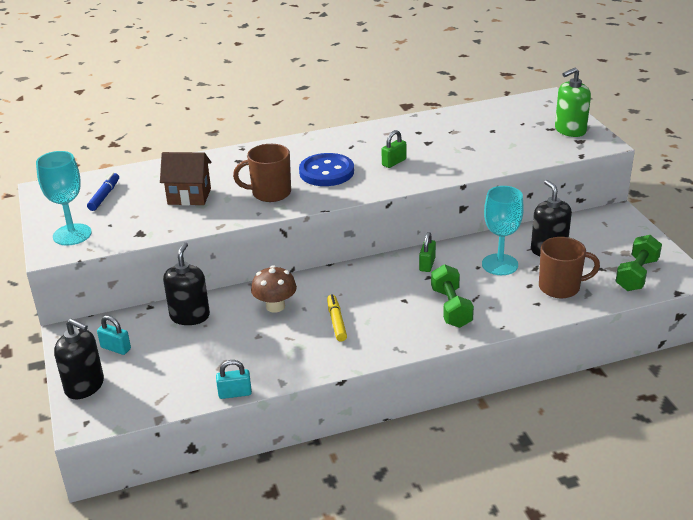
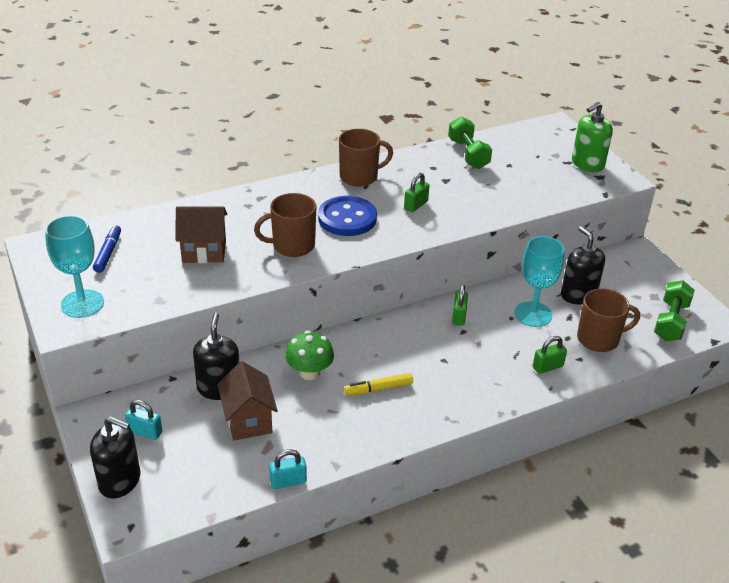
camera: 10 degrees left, 5 degrees up
brown mushroom [251,265,297,313] -> green mushroom [285,330,334,380]
yellow marker [327,294,347,342] -> yellow marker turned 90 degrees counterclockwise [344,373,413,396]
green dumbbell [431,264,474,328] -> green dumbbell moved to [448,117,492,169]
none -> brown house [217,361,278,441]
none -> brown mug [339,129,393,187]
none -> green padlock [533,336,567,374]

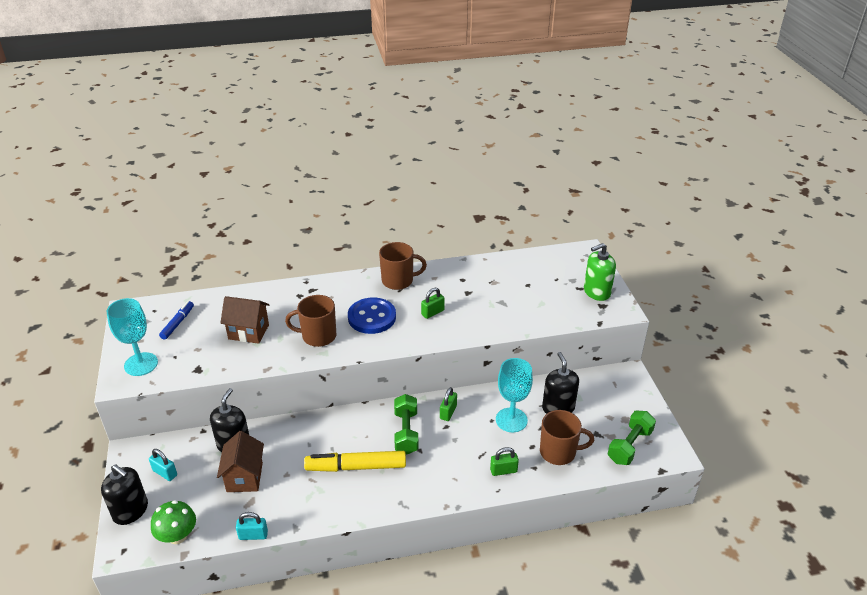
camera: 15 degrees right, 0 degrees up
green mushroom [285,330,334,380] -> green mushroom moved to [151,500,196,544]
yellow marker [344,373,413,396] -> yellow marker [304,451,406,472], size x1.75
green dumbbell [448,117,492,169] -> green dumbbell moved to [394,394,419,454]

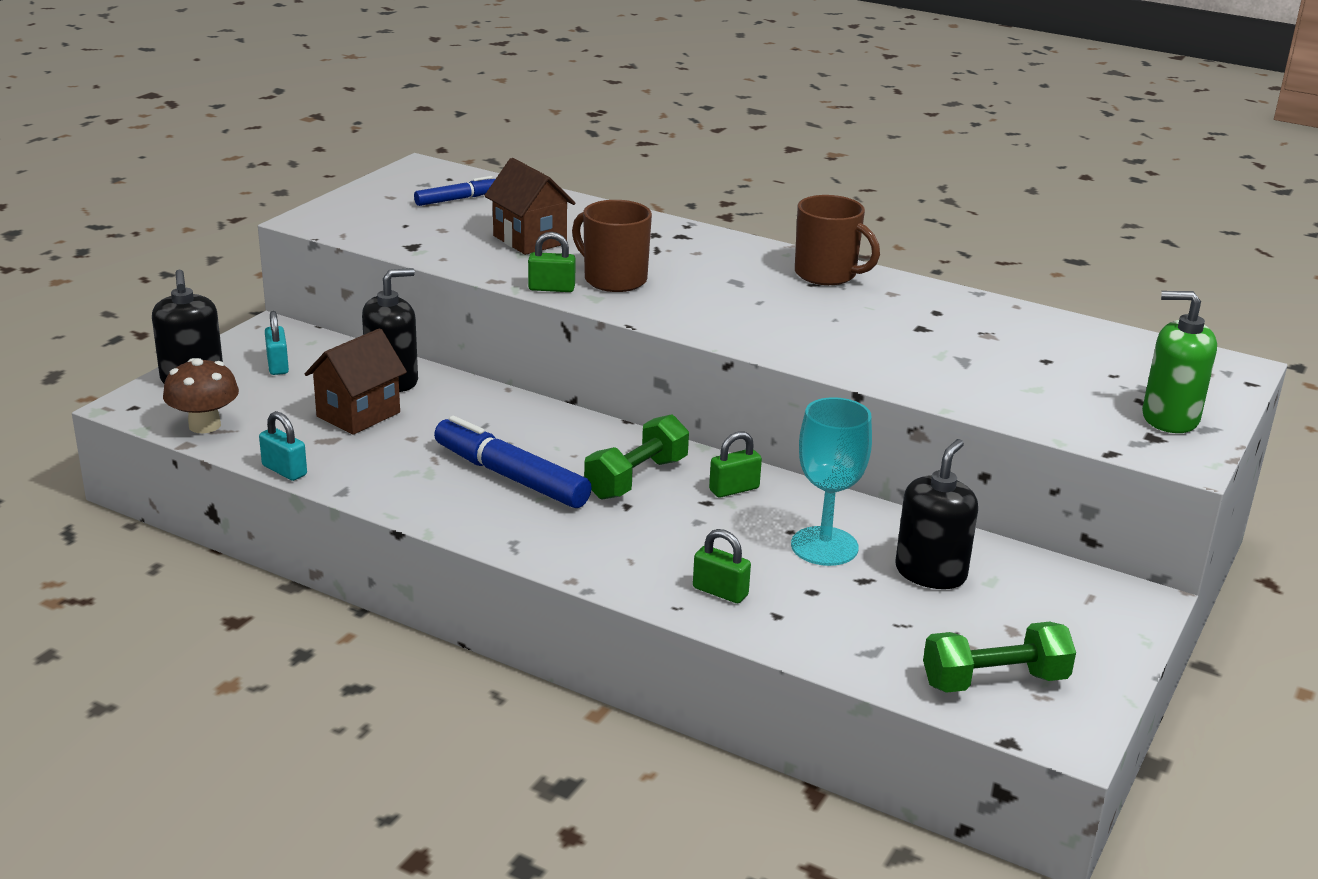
camera: 40 degrees right, 10 degrees down
turquoise goblet [107,298,158,376] -> none
green mushroom [151,500,196,544] -> brown mushroom [163,358,239,433]
yellow marker [304,451,406,472] -> blue marker [434,416,592,508]
blue button [348,297,396,334] -> none
green padlock [421,288,445,319] -> green padlock moved to [528,232,576,292]
brown mug [540,410,594,465] -> none

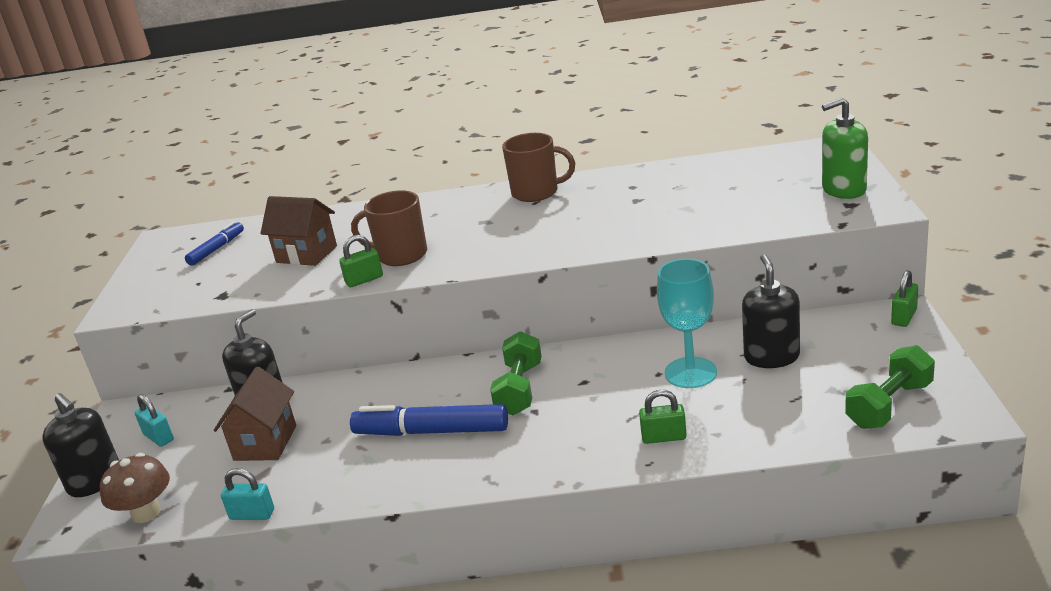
camera: 25 degrees left, 0 degrees up
green padlock [709,431,762,498] -> green padlock moved to [891,270,918,327]

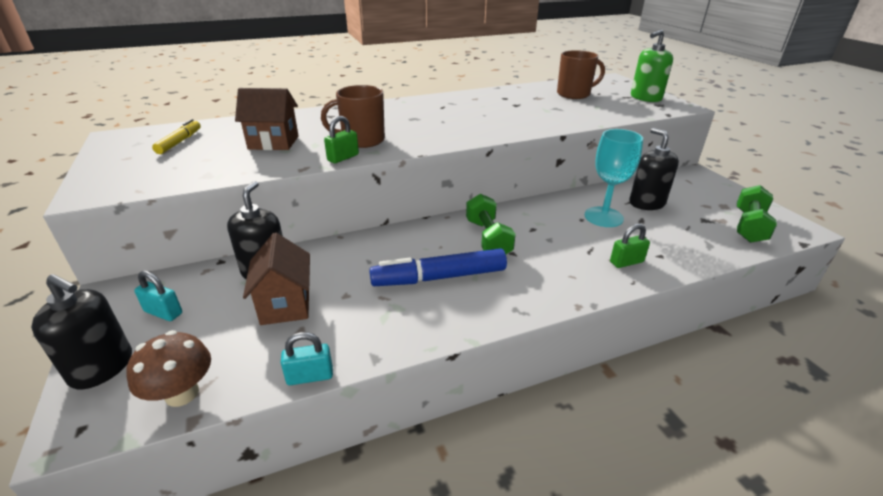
camera: 25 degrees left, 5 degrees up
blue marker [185,221,244,266] -> yellow marker [152,119,201,154]
brown mug [502,133,575,202] -> brown mug moved to [557,50,605,99]
green padlock [891,270,918,327] -> none

